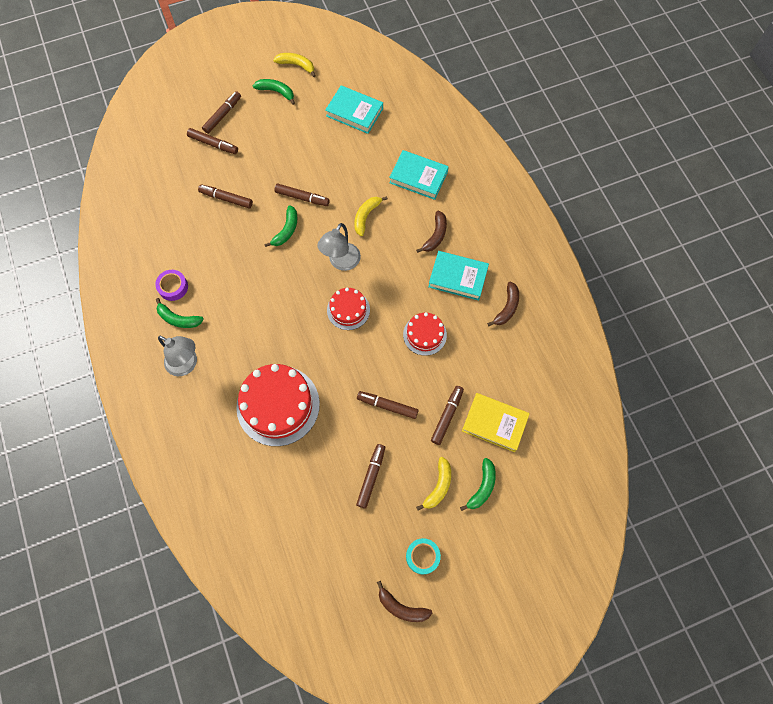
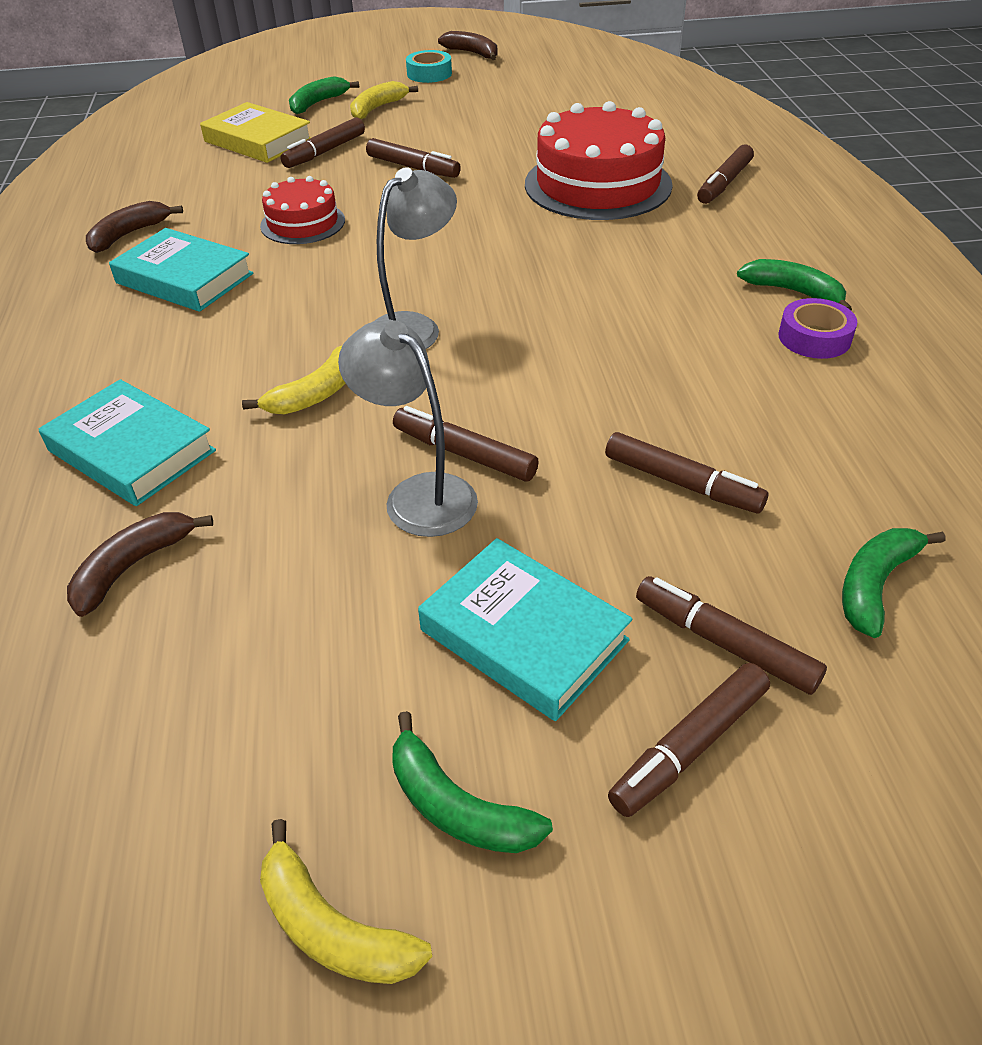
camera: 165 degrees left, 25 degrees down
grey lamp [158,335,197,377] -> grey lamp moved to [338,319,478,537]
green banana [264,205,297,247] -> green banana moved to [842,528,946,638]
turquoise book [325,85,383,134] -> turquoise book moved to [418,538,632,721]
red cake [327,288,370,330] -> none
brown marker [356,444,385,509] -> brown marker moved to [697,145,754,204]
brown banana [416,211,447,253] -> brown banana moved to [67,512,213,617]

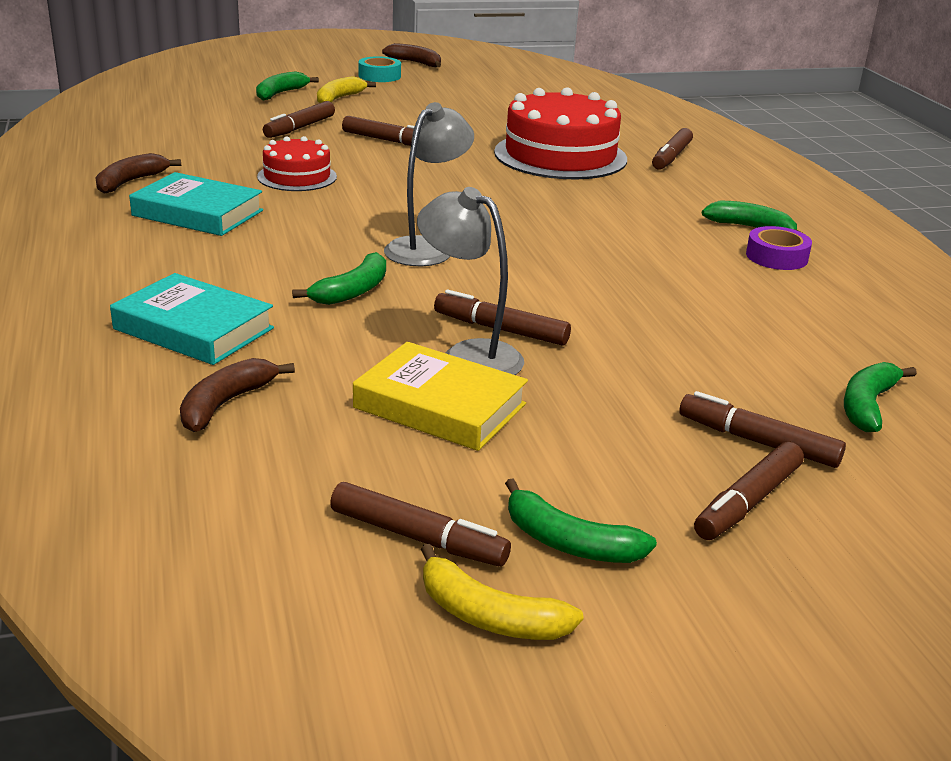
camera: 10 degrees left, 15 degrees down
yellow book [200,102,311,163] -> yellow book moved to [353,342,528,451]
yellow banana [242,345,346,414] -> green banana [292,252,386,305]
turquoise book [418,538,632,721] -> none
brown marker [605,432,768,513] -> brown marker moved to [330,482,511,566]

